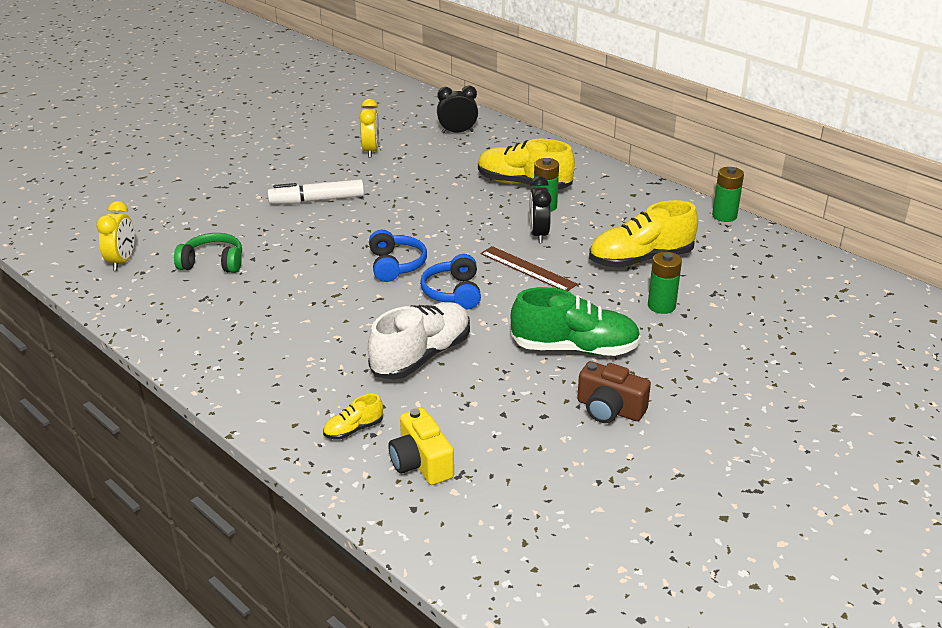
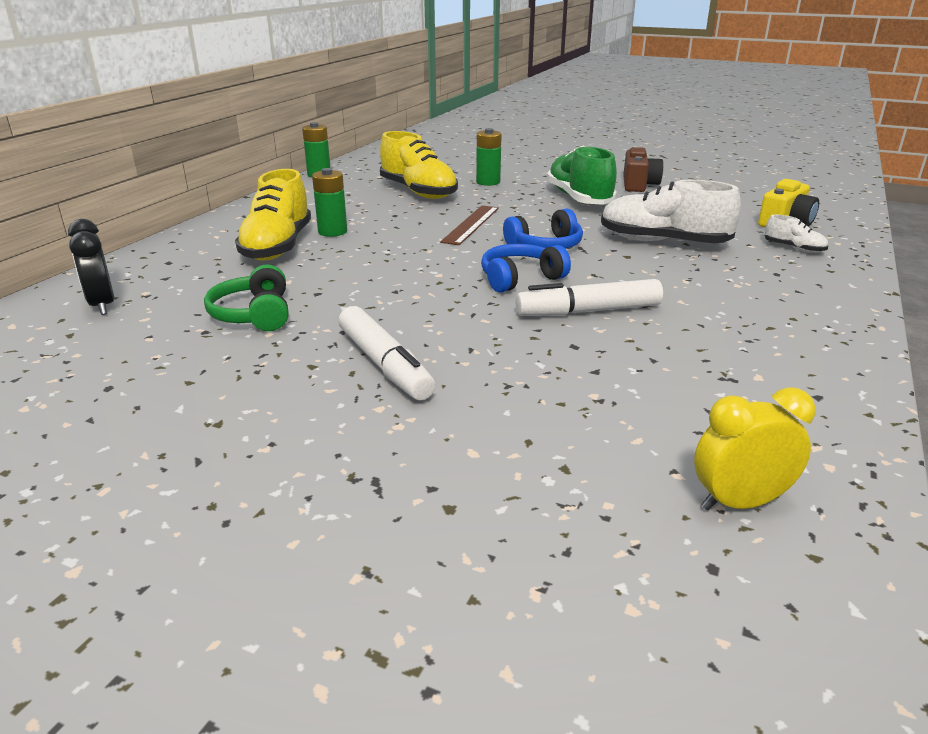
camera: 110 degrees left, 5 degrees down
green headphones [174,233,242,273] -> green headphones moved to [204,265,288,331]
yellow shoe [323,394,383,439] -> white shoe [765,214,828,253]
yellow clock [359,99,379,158] -> none
black clock [529,176,552,243] -> none
none -> white marker [516,279,663,316]

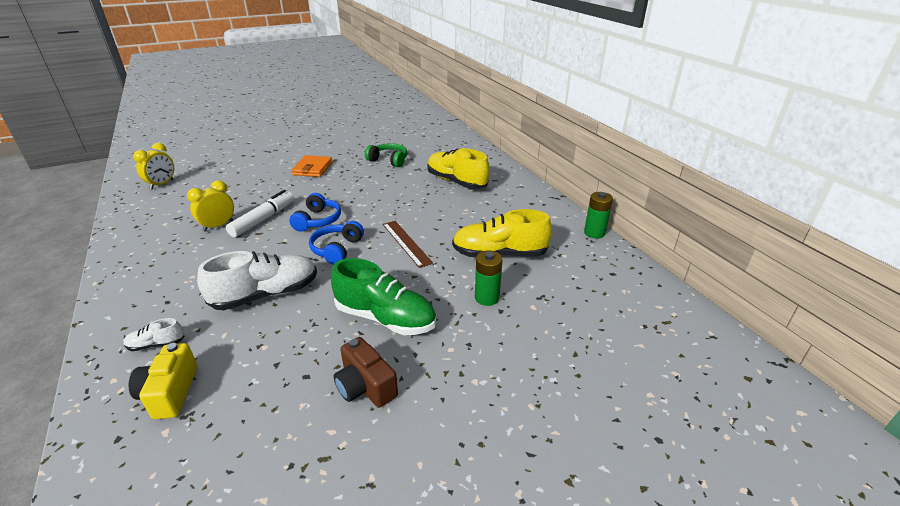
camera: 130 degrees right, 5 degrees up
black clock [68,219,114,315] -> none
green battery [312,168,347,237] -> none
white marker [339,306,436,400] -> orange wallet [291,155,333,177]
none -> yellow clock [187,180,234,232]

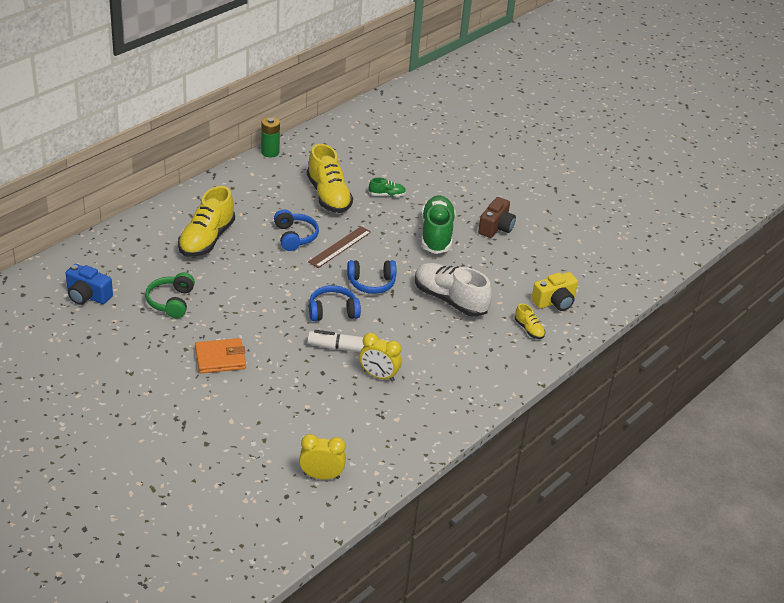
camera: 115 degrees left, 5 degrees up
white shoe [123,318,185,351] -> yellow shoe [514,303,545,339]
green battery [475,250,503,306] -> green shoe [369,178,406,197]
none -> blue camera [66,264,113,305]
none -> blue headphones [274,209,319,251]

